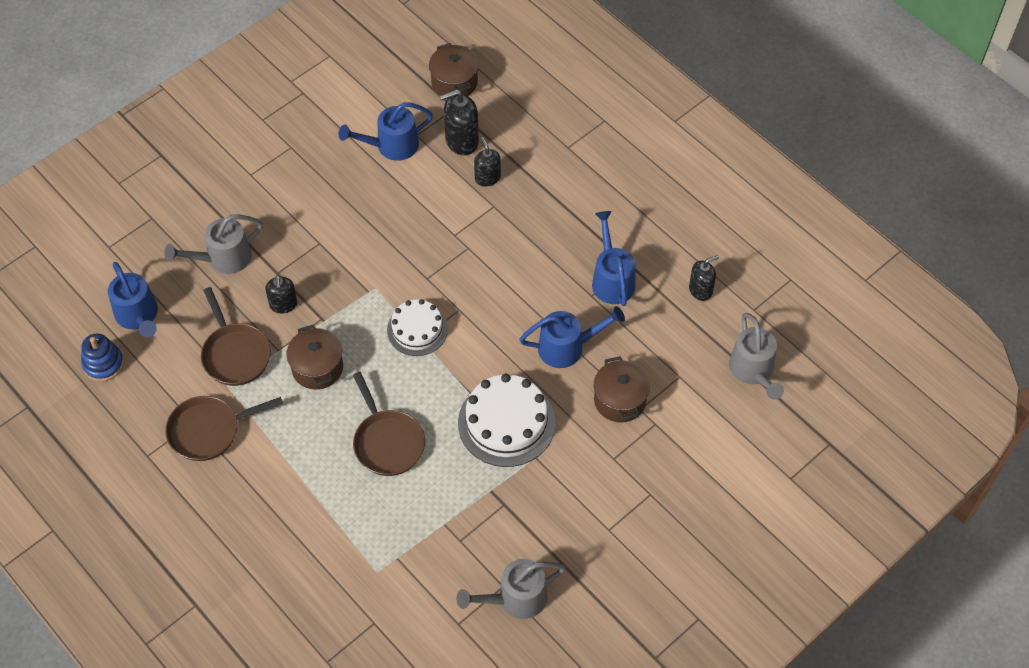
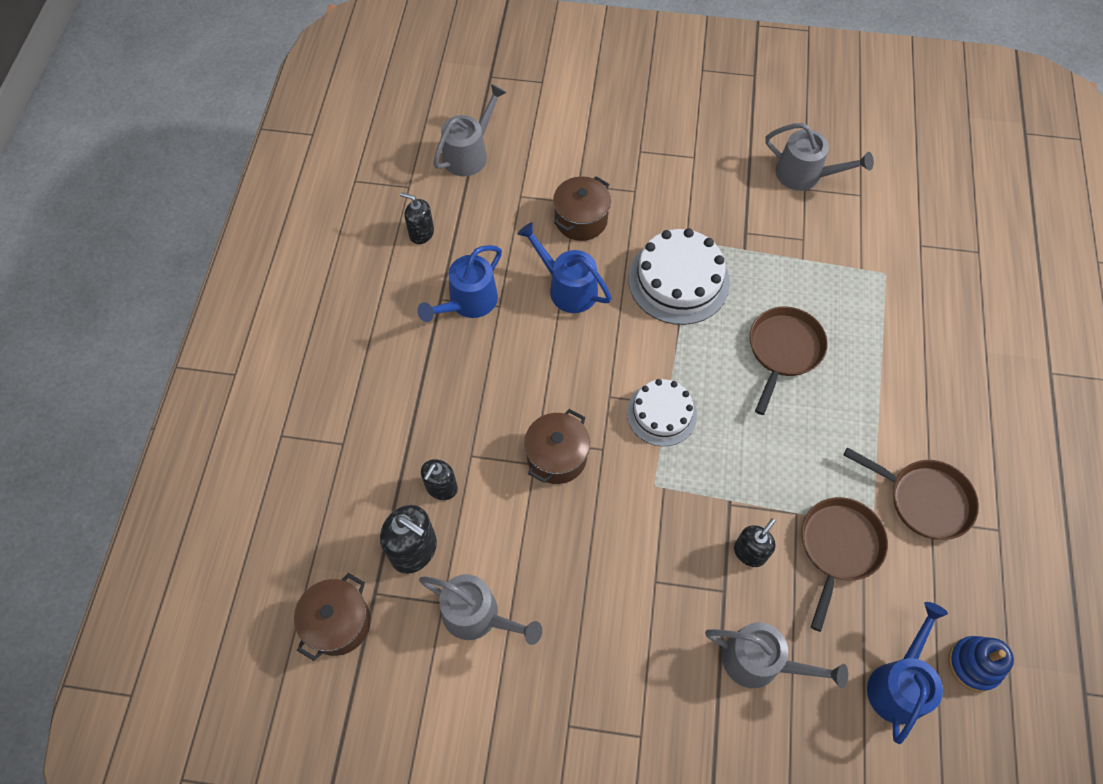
camera: 130 degrees left, 5 degrees up
brown pot [287,325,343,390] -> brown pot moved to [524,409,590,484]
blue watering can [339,102,433,161] -> grey watering can [419,574,542,645]

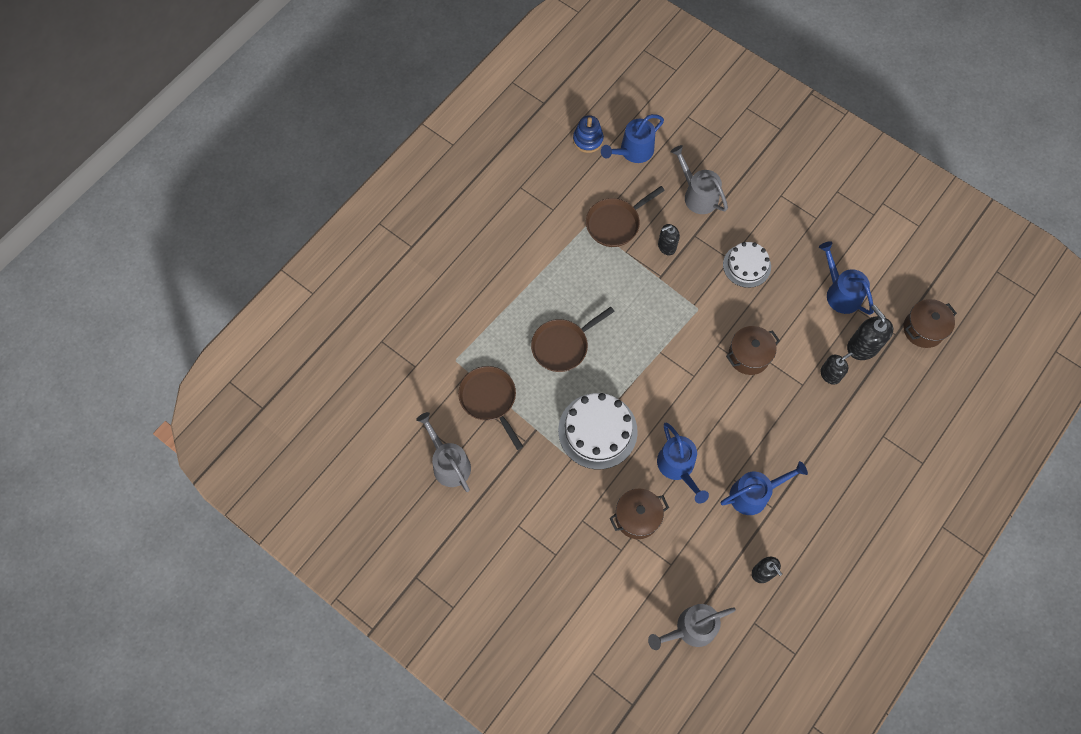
camera: 150 degrees left, 5 degrees up
grey watering can [419,574,542,645] -> blue watering can [819,241,874,315]
white cake [627,379,697,446] -> white cake moved to [723,242,771,288]
brown pan [844,447,979,540] -> brown pan moved to [458,366,523,450]

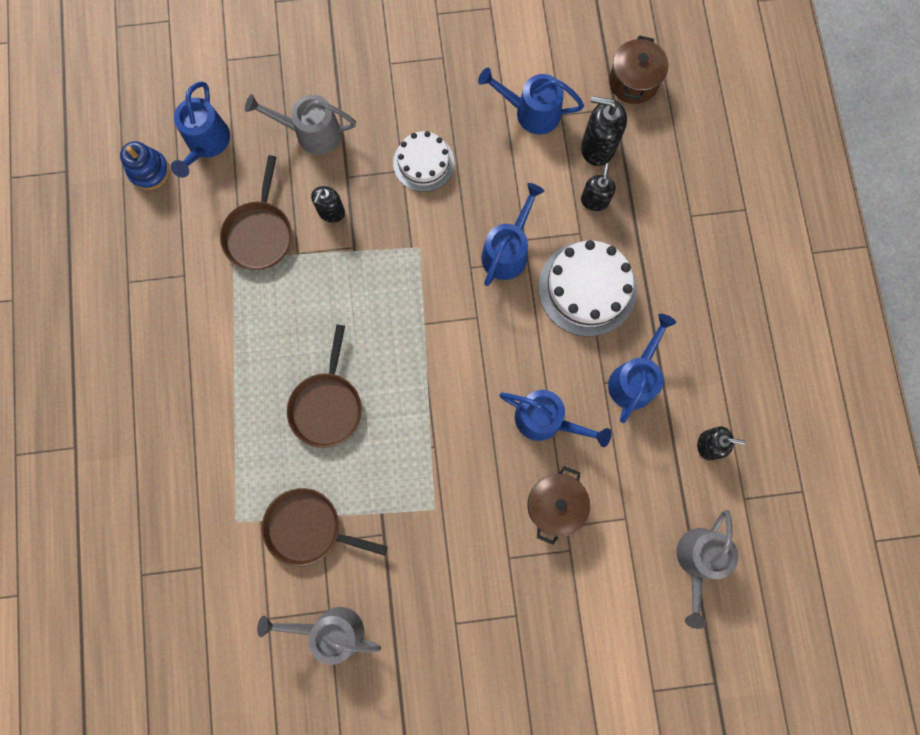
camera: 45 degrees left, 10 degrees up
white cake [558,393,638,469] -> white cake moved to [538,240,637,336]
brown pot [726,326,780,375] -> blue watering can [481,183,544,286]

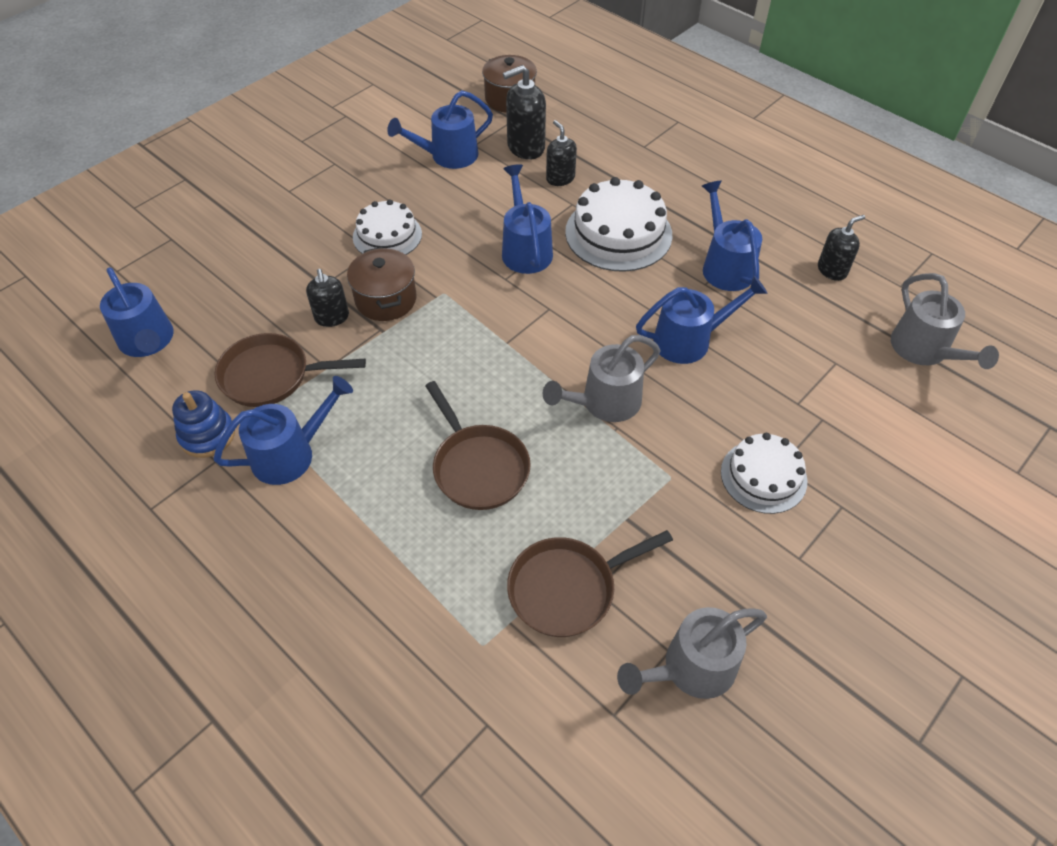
camera: 40 degrees left, 25 degrees down
blue stacking toy [120,141,170,190] -> blue stacking toy moved to [172,390,235,458]
brown pan [220,155,292,270] -> brown pan turned 120 degrees clockwise [215,333,366,407]
grey watering can [245,94,356,155] -> grey watering can moved to [543,335,660,422]
brown pot [527,466,590,545] -> brown pot moved to [347,247,417,321]
none -> blue watering can [214,376,353,485]
none -> white cake [721,433,807,514]

